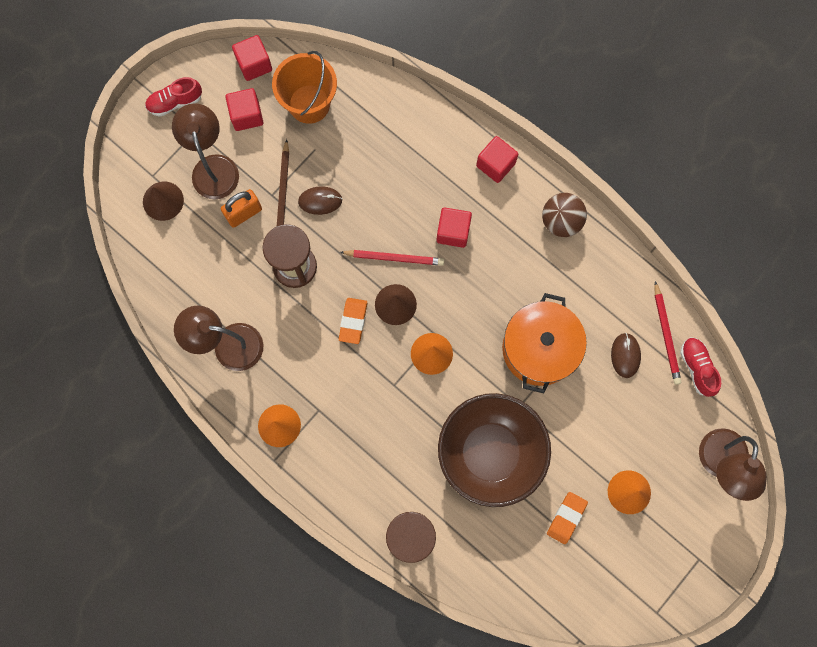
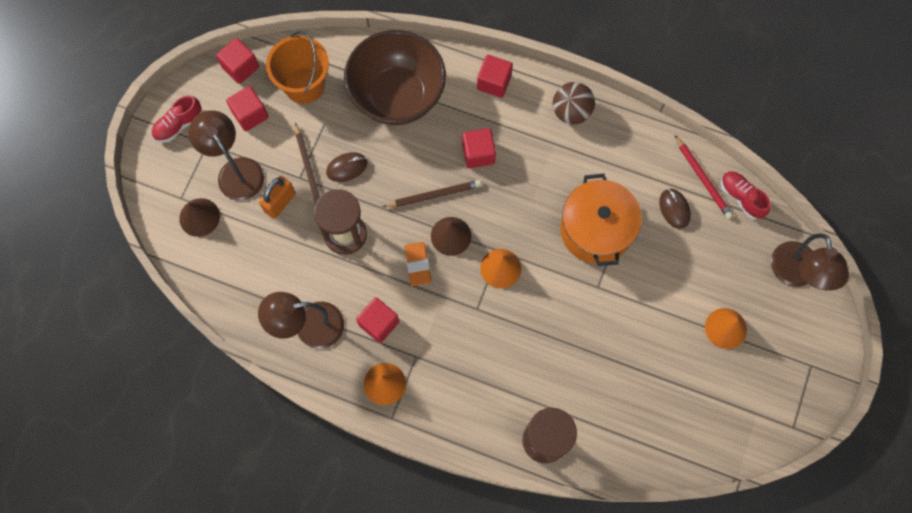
camera: 20 degrees left, 5 degrees down
red pencil [340,250,444,266] -> brown pencil [382,180,482,207]
brown bowl [438,393,551,507] -> brown bowl moved to [344,30,446,125]
orange eraser [547,492,588,544] -> none
none -> red cube [356,297,399,343]

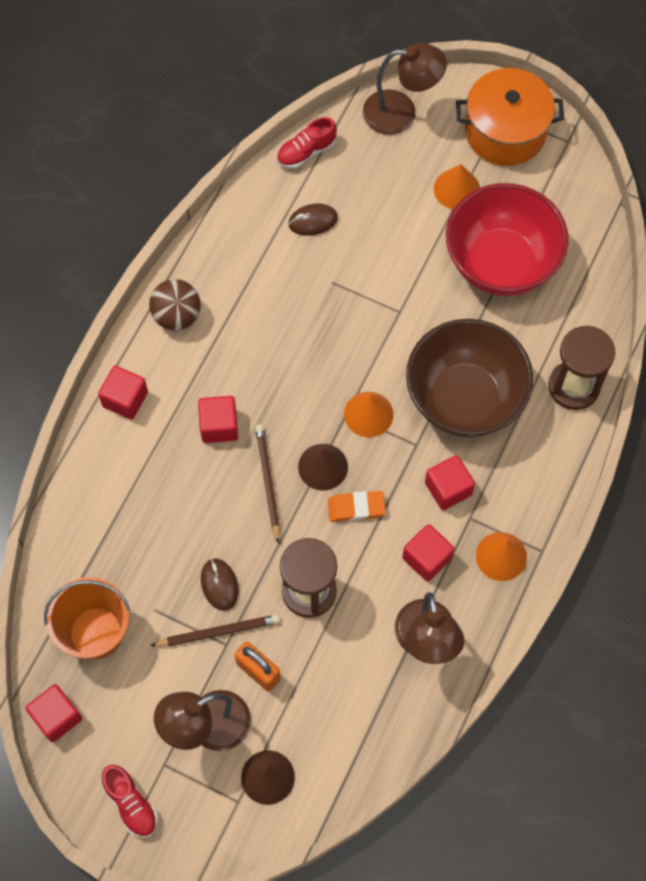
camera: 85 degrees left, 5 degrees down
red cube [226,86,269,131] -> red cube moved to [425,455,475,510]
brown bowl [344,30,446,125] -> brown bowl moved to [406,319,533,437]
orange pot [560,174,642,266] -> orange pot moved to [456,68,564,166]
red pencil [675,135,733,219] -> none
none -> red bowl [446,183,569,296]

